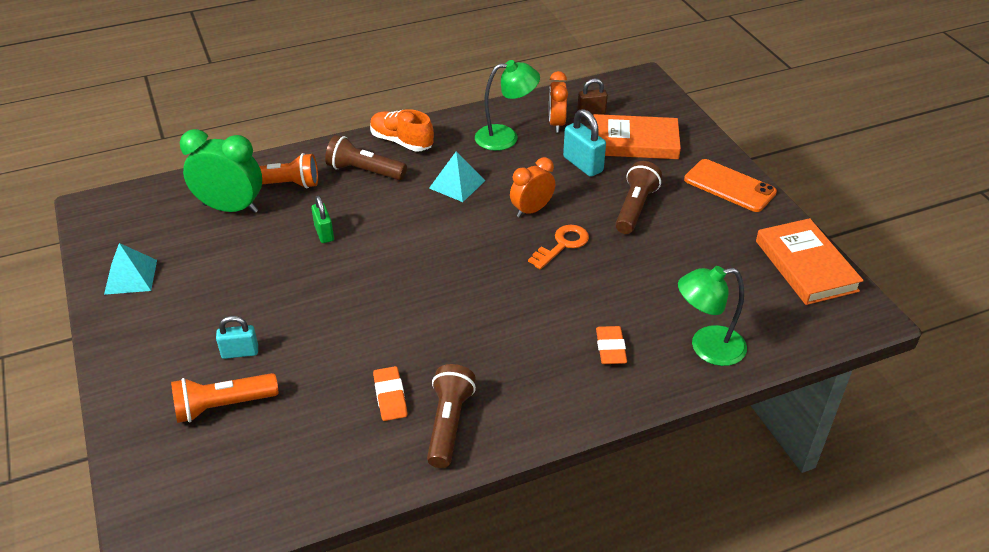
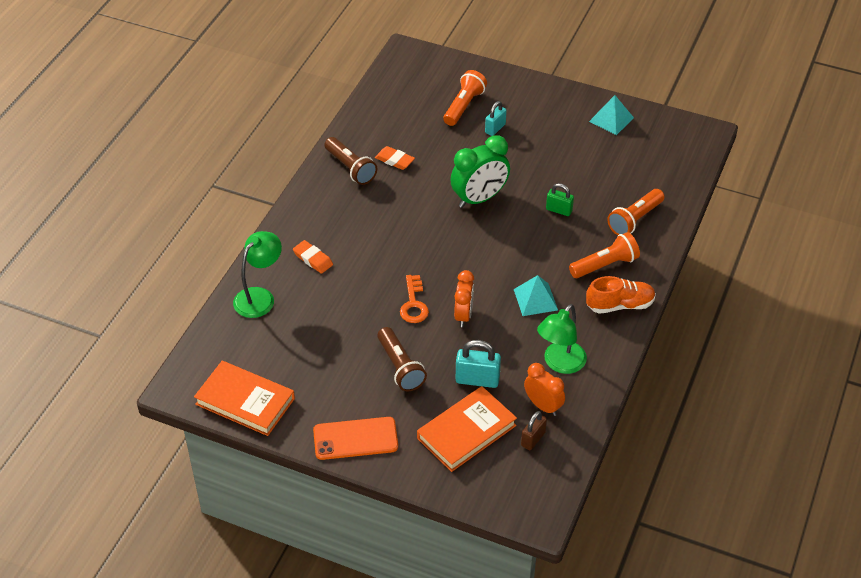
camera: 135 degrees right, 5 degrees up
green clock [180,129,262,213] -> green clock moved to [450,135,510,208]
brown flashlight [325,135,407,180] -> orange flashlight [569,232,640,278]

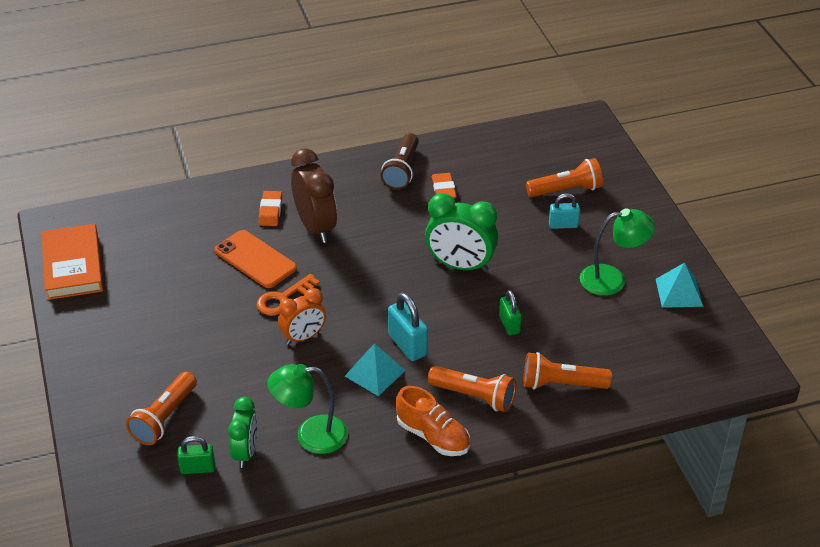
camera: 50 degrees right, 5 degrees down
green lamp [233,231,282,318] -> green lamp moved to [580,208,655,296]
orange phone [313,417,398,460] -> orange phone moved to [214,230,297,288]
brown flashlight [377,327,427,392] -> none
orange book [417,386,517,472] -> orange flashlight [126,372,197,445]
turquoise padlock [456,340,501,388] -> turquoise padlock moved to [388,293,428,361]
brown padlock [521,411,547,450] -> green padlock [177,436,215,474]
orange clock [524,363,565,416] -> green clock [228,397,257,468]
none -> brown clock [291,148,337,243]

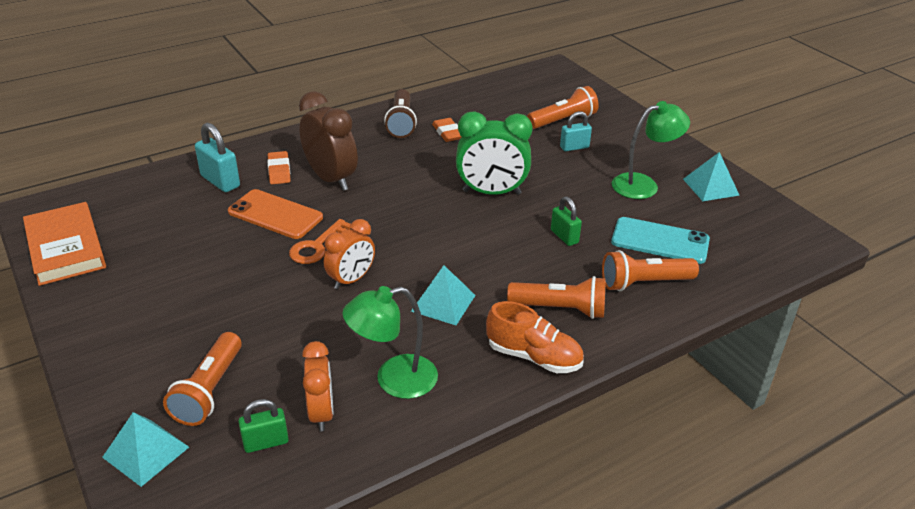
camera: 15 degrees left, 5 degrees down
green clock [228,397,257,468] -> orange clock [302,341,333,432]
turquoise padlock [388,293,428,361] -> turquoise padlock moved to [195,122,240,192]
none -> turquoise pyramid [102,412,189,487]
none -> turquoise phone [611,217,710,264]

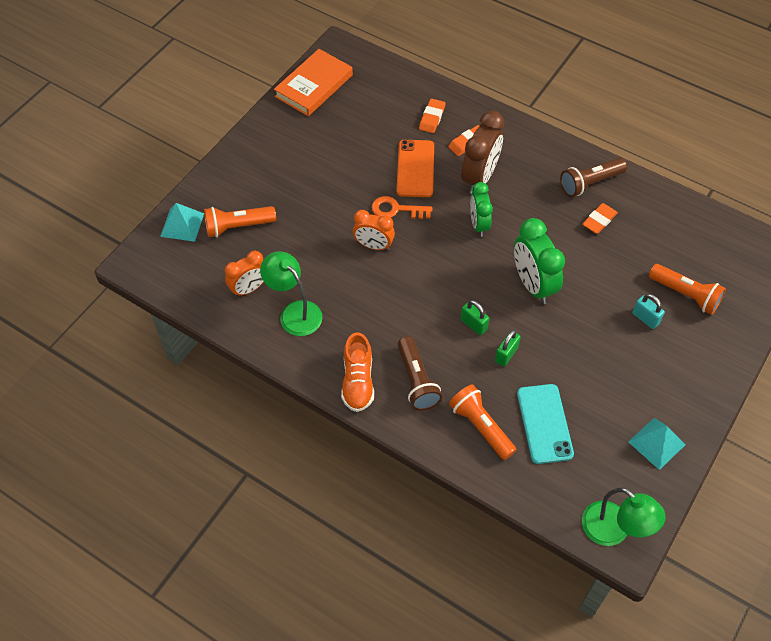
camera: 65 degrees right, 20 degrees up
turquoise padlock [195,122,240,192] -> orange eraser [419,99,445,133]
green padlock [238,399,289,453] -> green padlock moved to [461,300,489,335]
turquoise pyramid [411,265,476,325] -> none
orange flashlight [507,276,606,319] -> brown flashlight [398,336,442,411]
green lamp [612,101,690,199] -> green lamp moved to [582,488,665,546]
none -> green clock [470,182,493,237]

